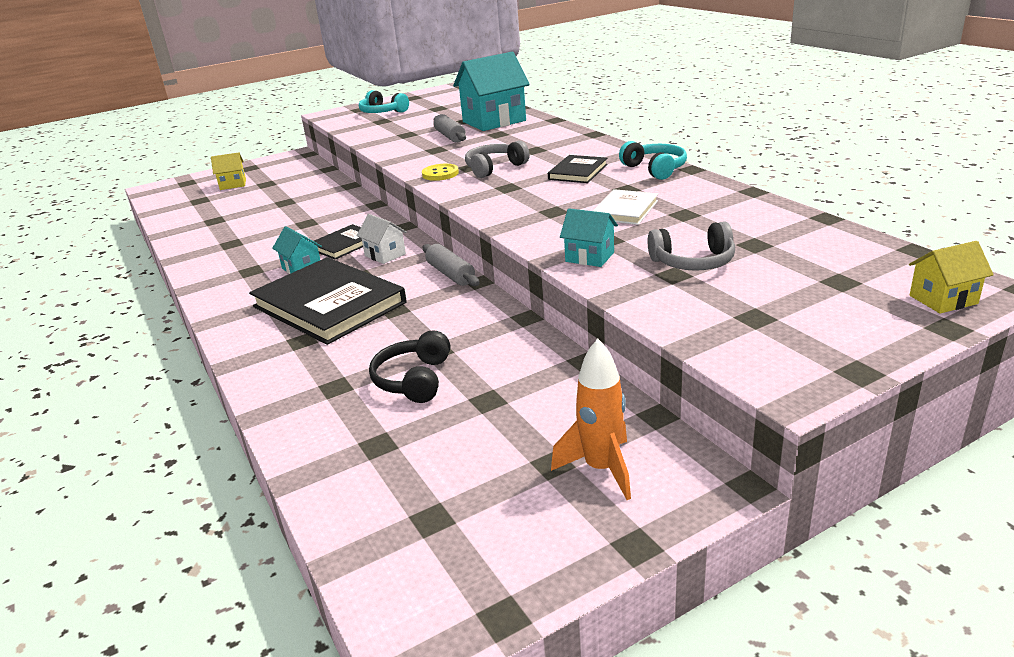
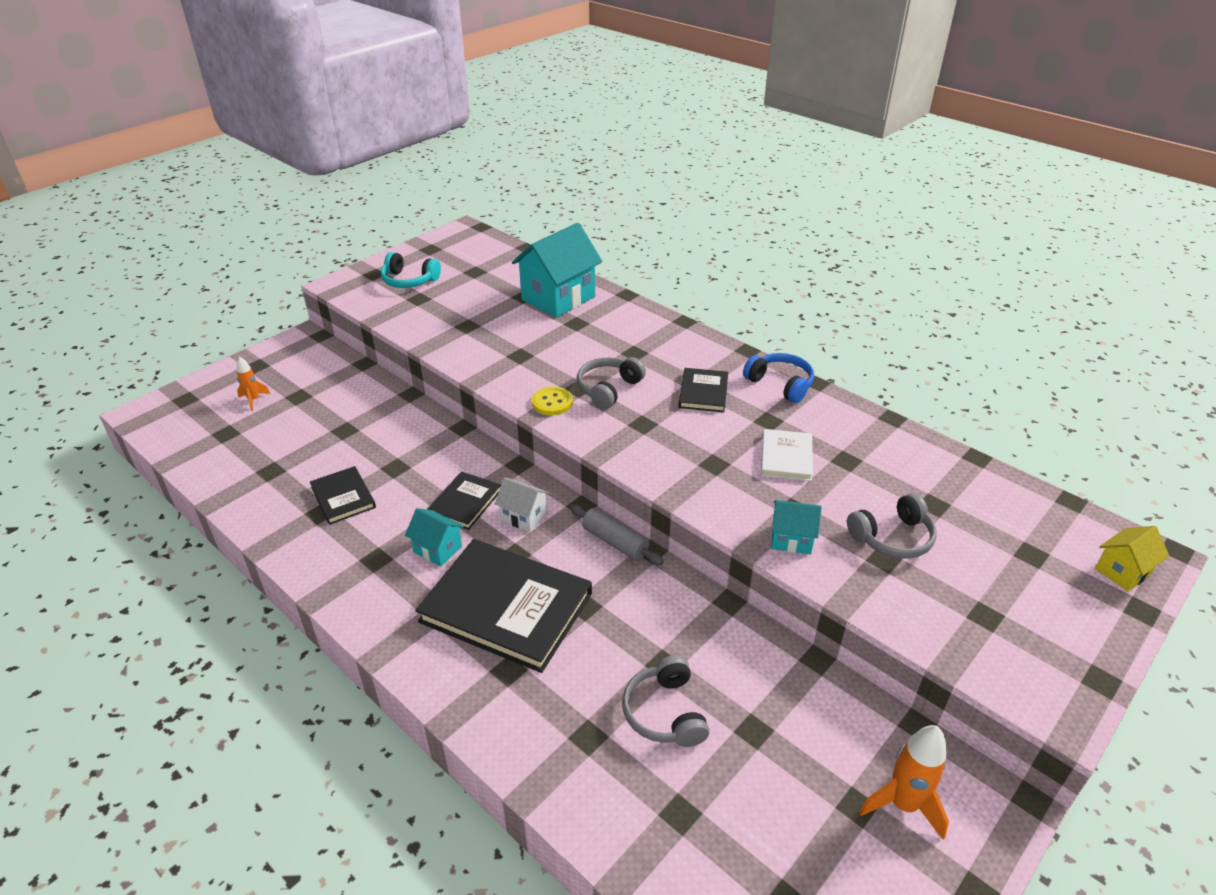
camera: 20 degrees left, 10 degrees up
yellow house [211,152,246,190] -> orange rocket [237,357,270,411]
black headphones [369,330,450,403] -> grey headphones [622,655,709,747]
grey rolling pin [433,114,466,143] -> none
turquoise headphones [619,141,687,180] -> blue headphones [743,353,814,403]
none -> black book [310,466,376,525]

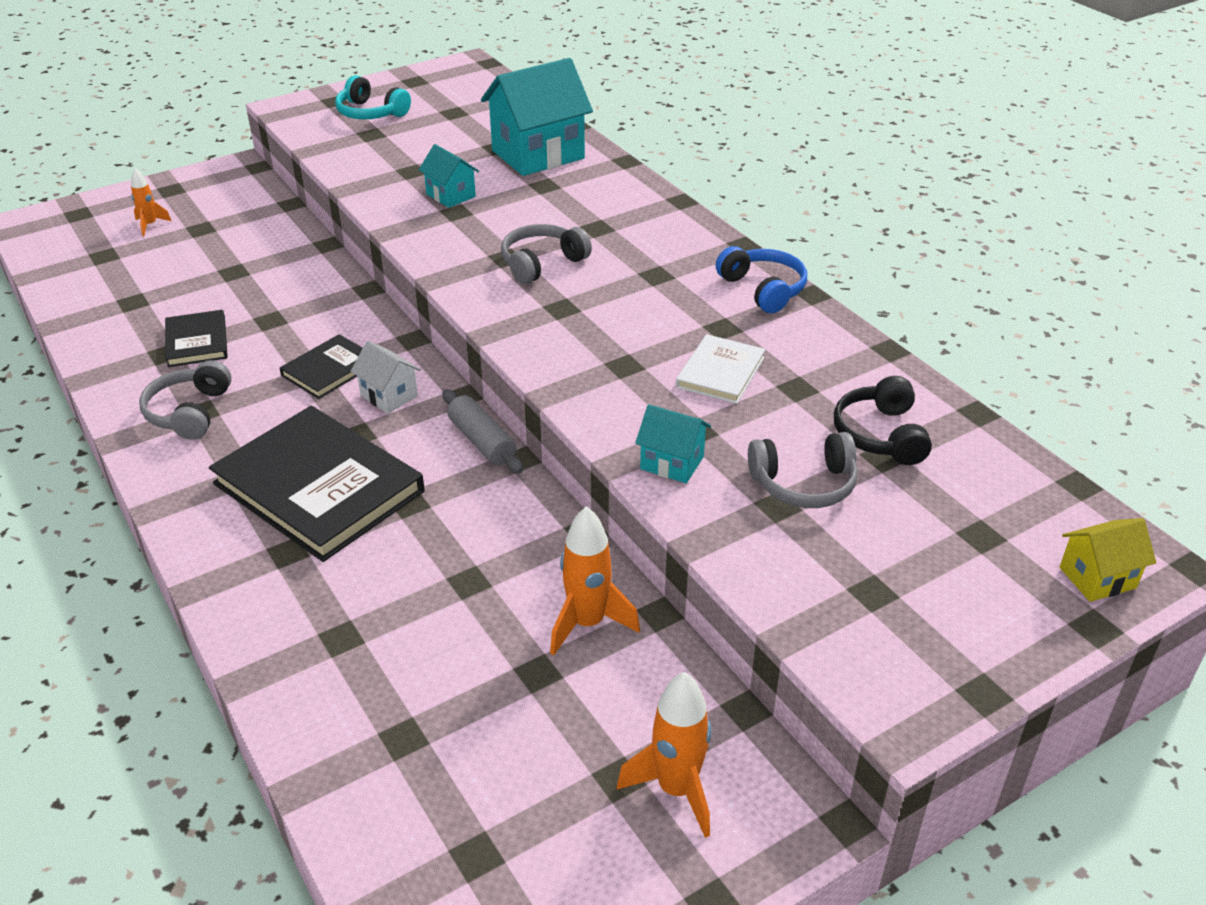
camera: 15 degrees right, 0 degrees up
turquoise house [405,508,464,567] -> turquoise house moved to [419,144,479,208]
yellow button [532,387,573,415] -> none
grey headphones [622,655,709,747] -> grey headphones moved to [139,360,232,440]
black book [679,368,728,412] -> none
none -> orange rocket [550,506,640,656]
none -> black headphones [834,376,932,465]

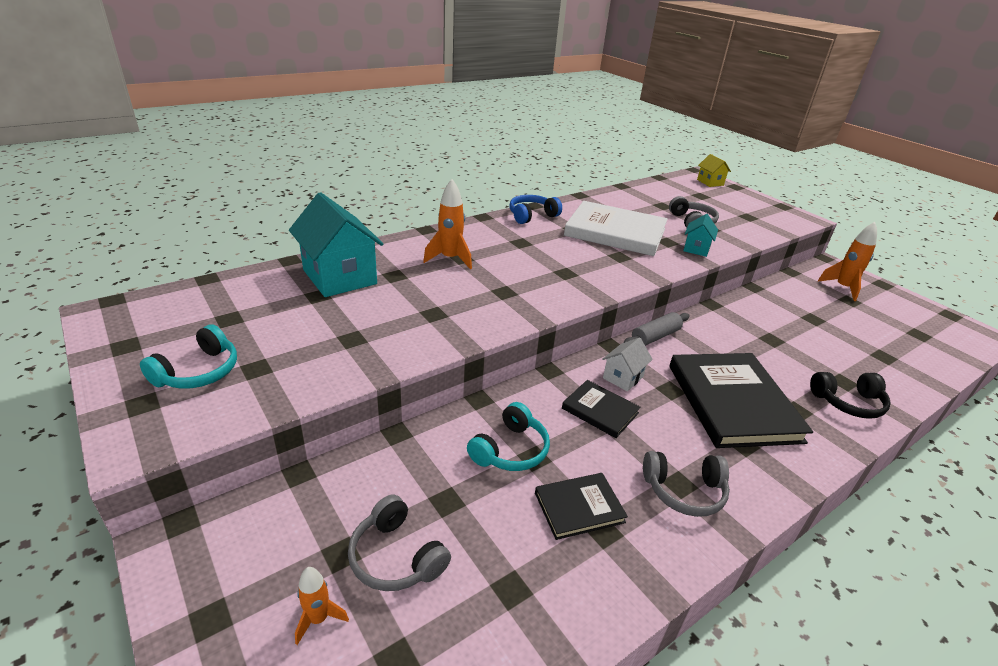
camera: 95 degrees left, 5 degrees down
black book [209,406,425,562] -> black book turned 45 degrees counterclockwise [669,353,813,448]
turquoise house [419,144,479,208] -> none
grey headphones [501,224,592,284] -> grey headphones moved to [348,495,451,591]
orange rocket [550,506,640,656] -> orange rocket moved to [423,179,472,269]
white book [676,334,765,404] -> white book [564,201,668,256], size x1.99
black headphones [834,376,932,465] -> black headphones moved to [810,372,891,419]
none -> turquoise headphones [467,402,550,471]

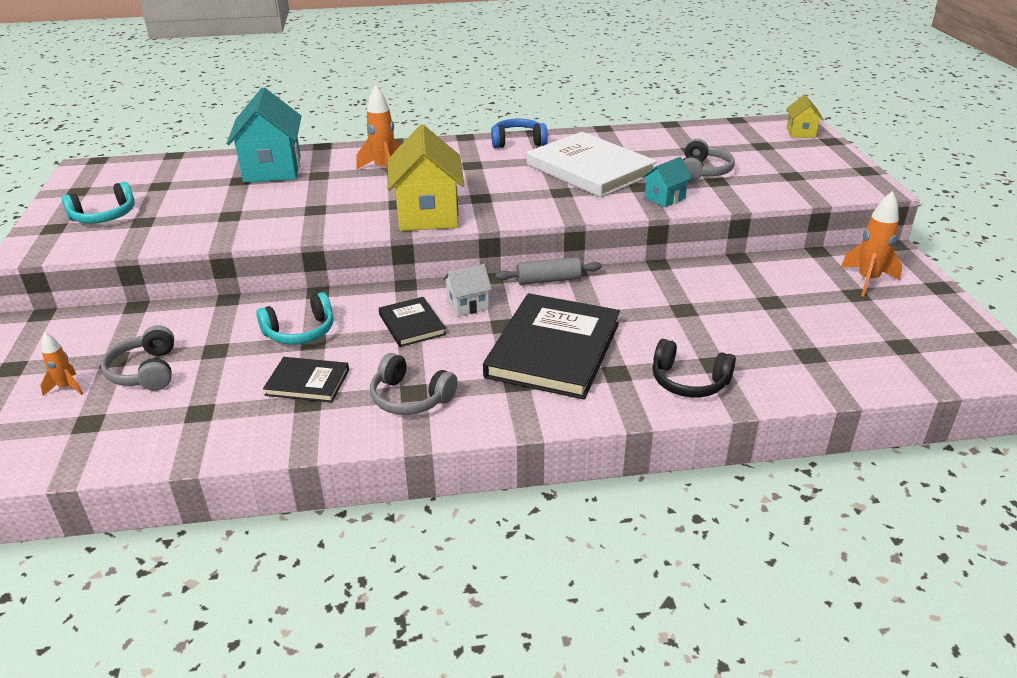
camera: 30 degrees right, 0 degrees up
none -> yellow house [387,125,464,231]

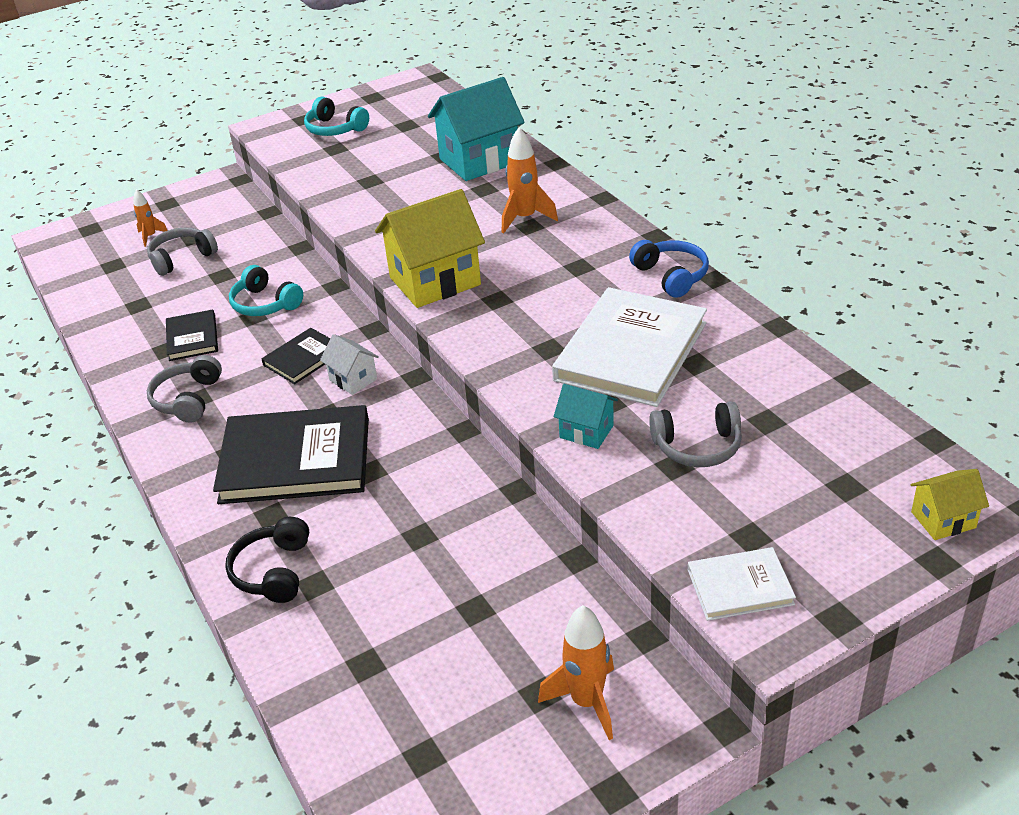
camera: 70 degrees right, 5 degrees up
grey rolling pin [495,257,602,285] -> none
none -> white book [688,547,796,621]

